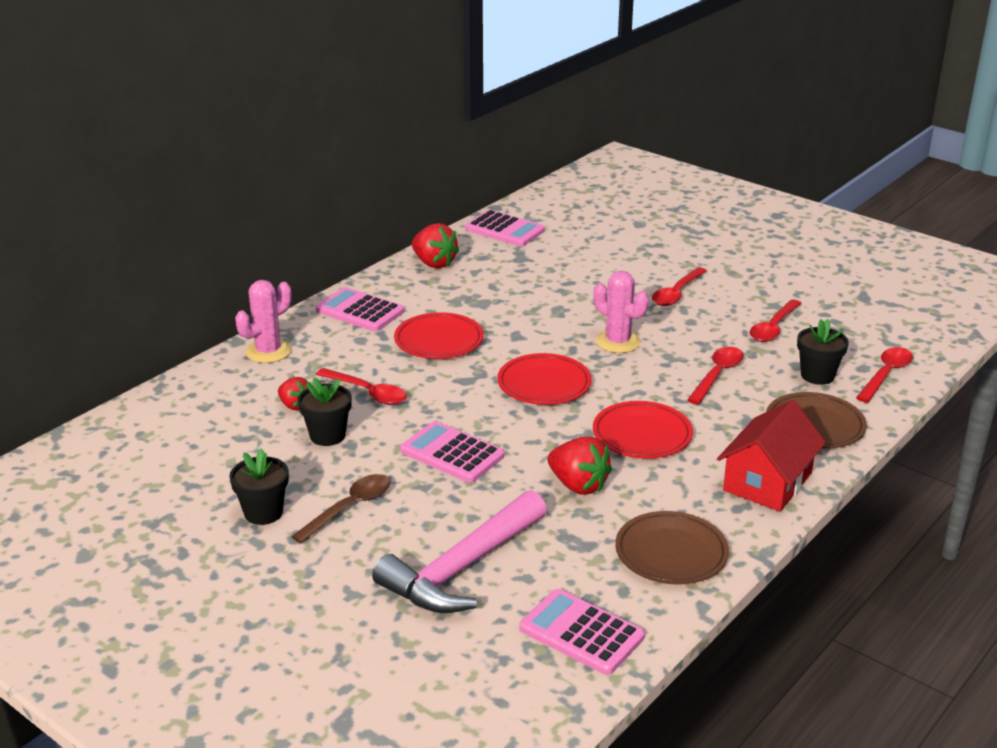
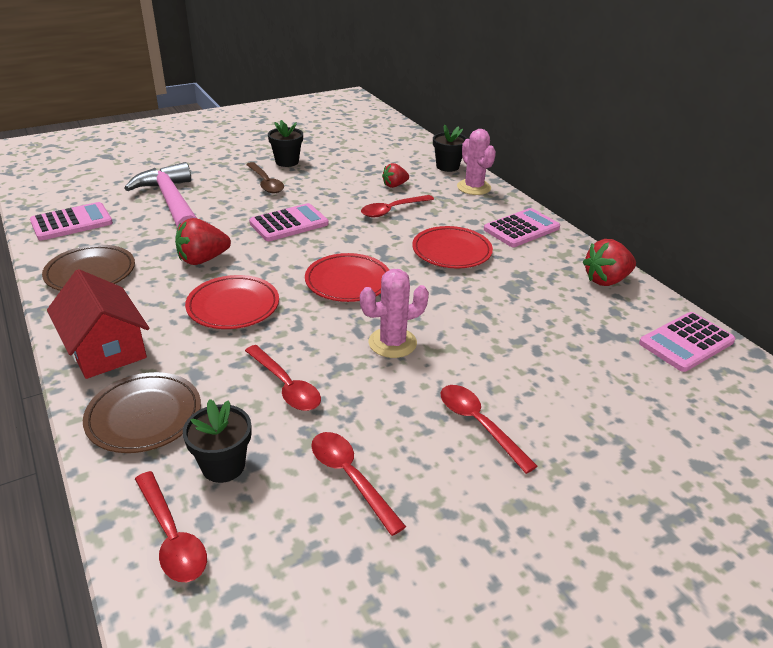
camera: 110 degrees right, 5 degrees up
black flower pot [298,377,352,446] -> black flower pot moved to [433,125,468,172]

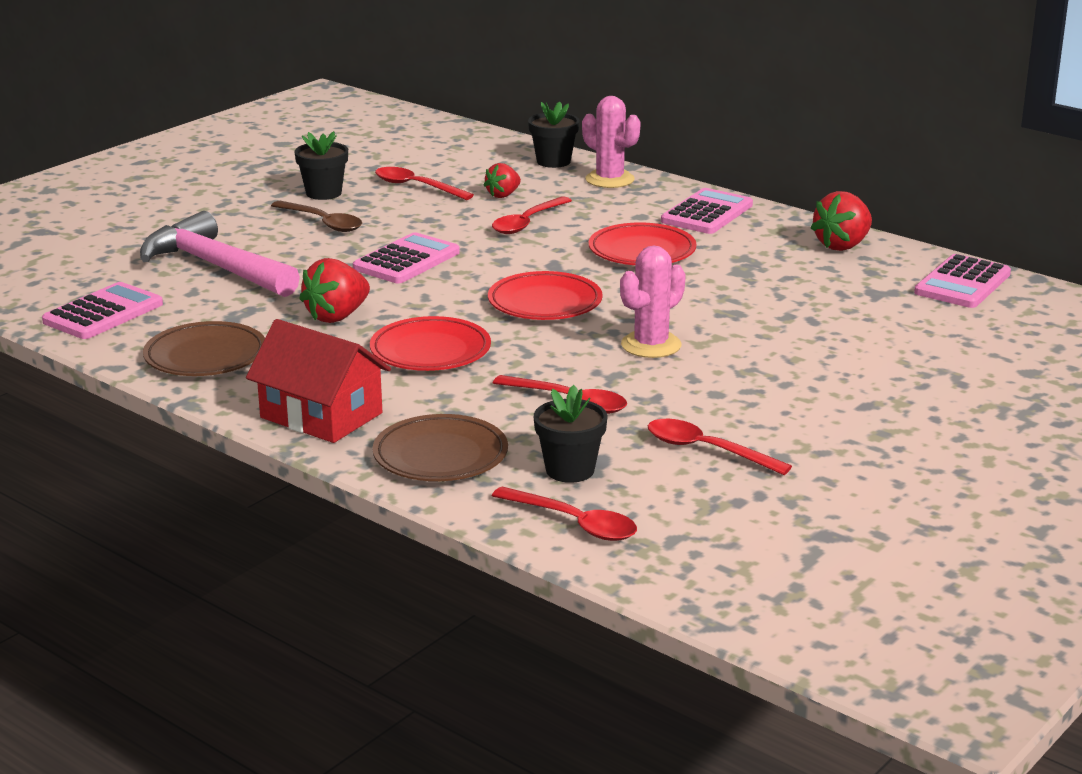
camera: 20 degrees left, 10 degrees down
red spoon [441,385,537,474] -> red spoon moved to [375,167,474,200]

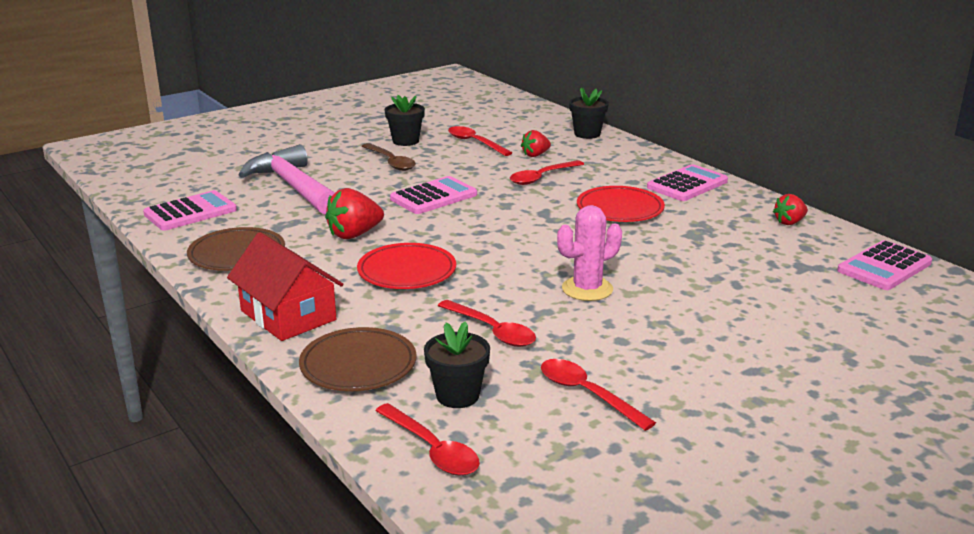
camera: 15 degrees right, 0 degrees up
red plate [488,271,603,320] -> none
pink cactus [582,96,641,188] -> none
red strawberry [811,191,872,251] -> red strawberry [773,194,808,225], size x0.63

